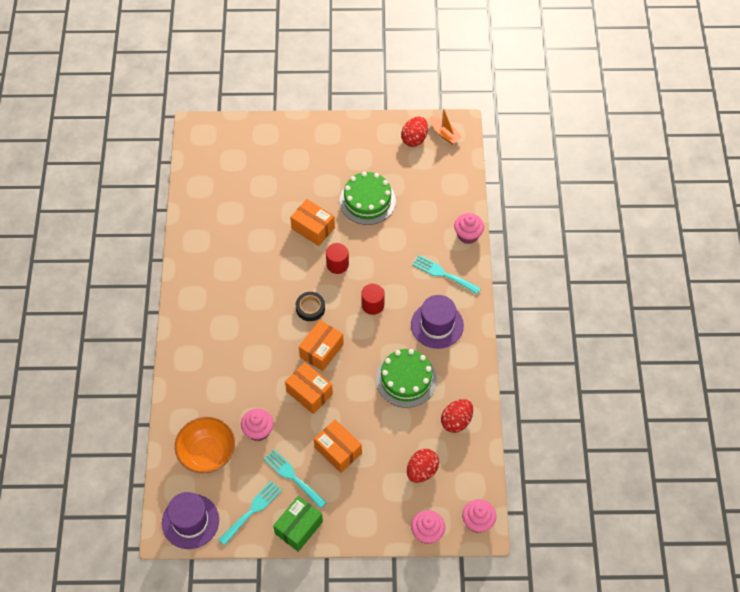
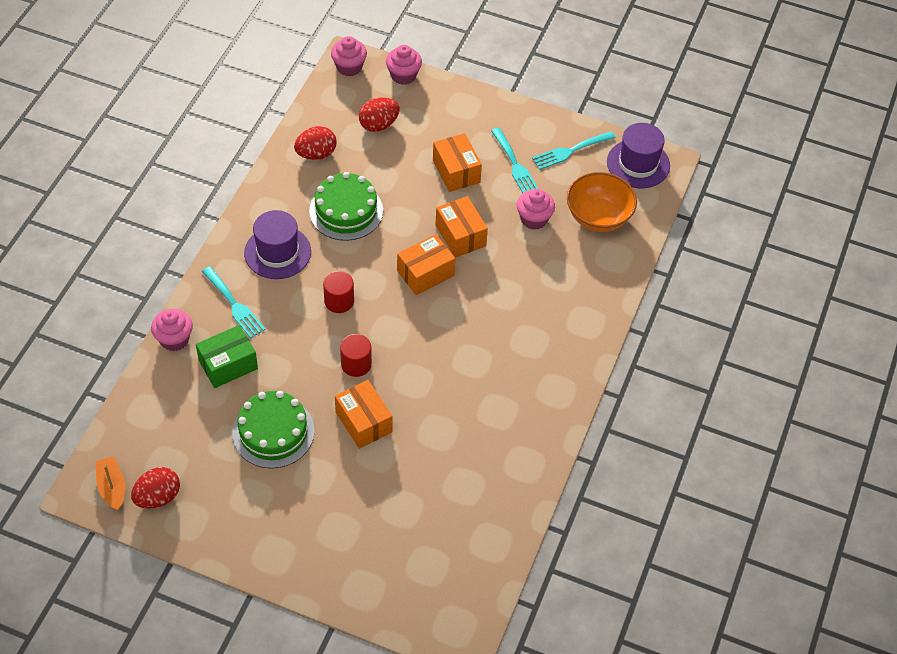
camera: 160 degrees left, 5 degrees down
green box [273,496,323,552] -> green box moved to [196,325,258,388]
black tape [296,292,325,321] -> none

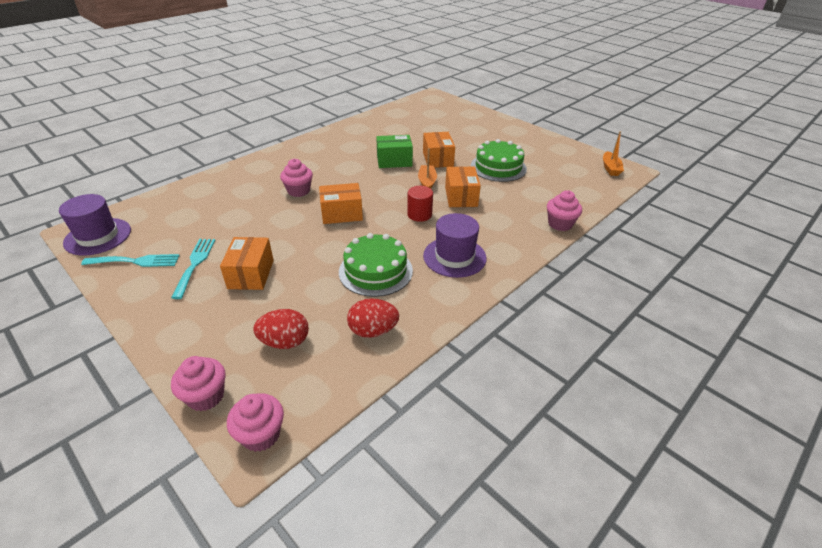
camera: 155 degrees left, 15 degrees down
red egg [131,467,180,509] -> none
green box [196,325,258,388] -> green box moved to [376,135,413,168]
turquoise fork [202,266,265,338] -> none
red cylinder [340,334,372,377] -> orange boat [418,148,437,188]
orange box [436,196,488,258] -> orange box moved to [445,166,481,207]
pink cupcake [517,189,555,230] -> pink cupcake moved to [280,159,313,197]
orange bowl [567,172,637,232] -> none

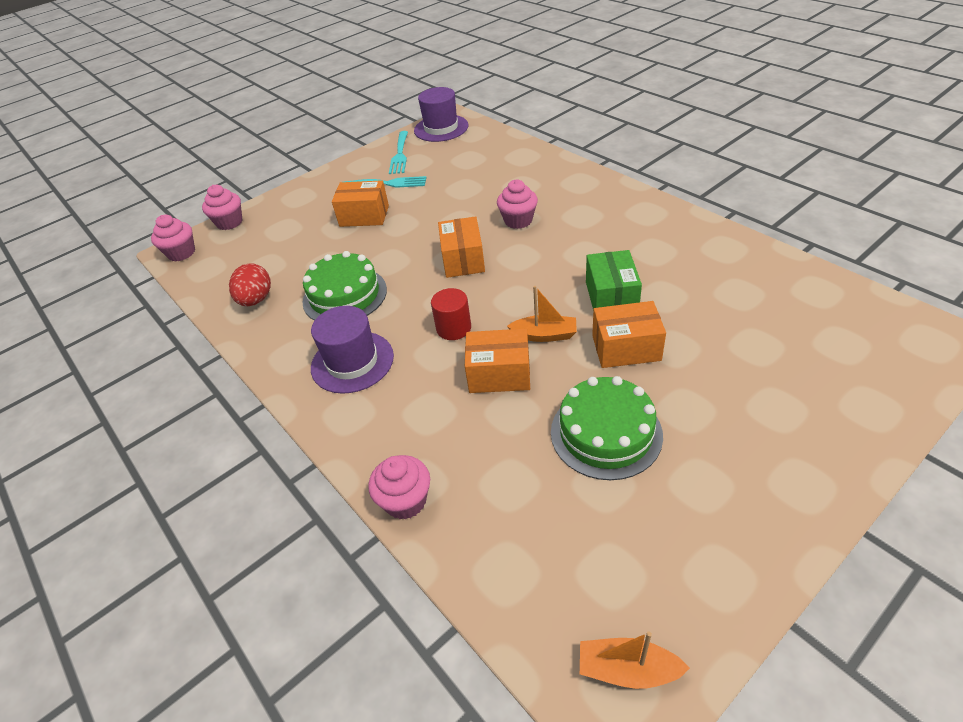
camera: 100 degrees right, 5 degrees up
red egg [253,309,309,349] -> none

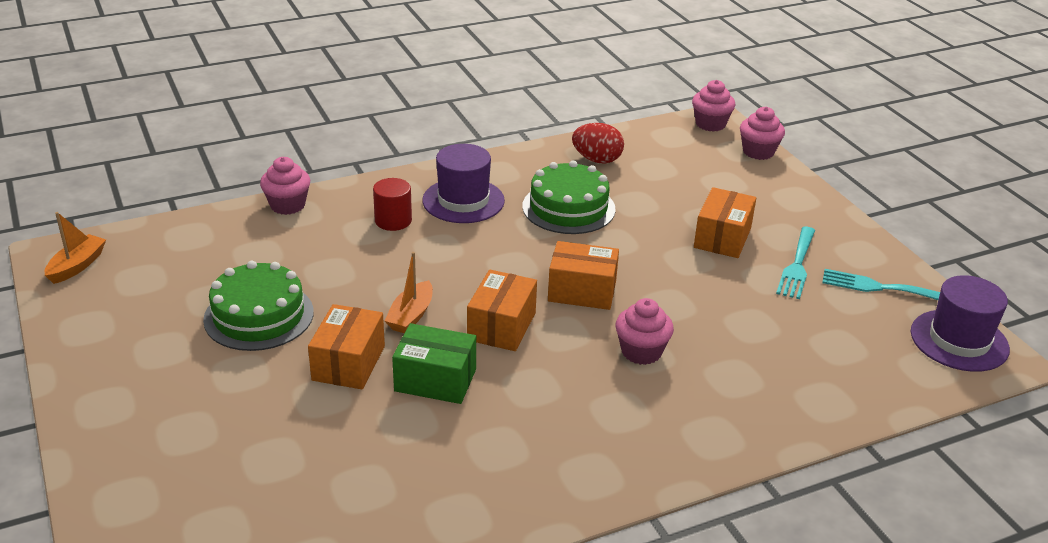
camera: 100 degrees right, 10 degrees down
red cylinder [431,288,471,340] -> red cylinder moved to [373,178,412,231]
orange box [465,329,530,393] -> orange box moved to [467,270,537,351]

